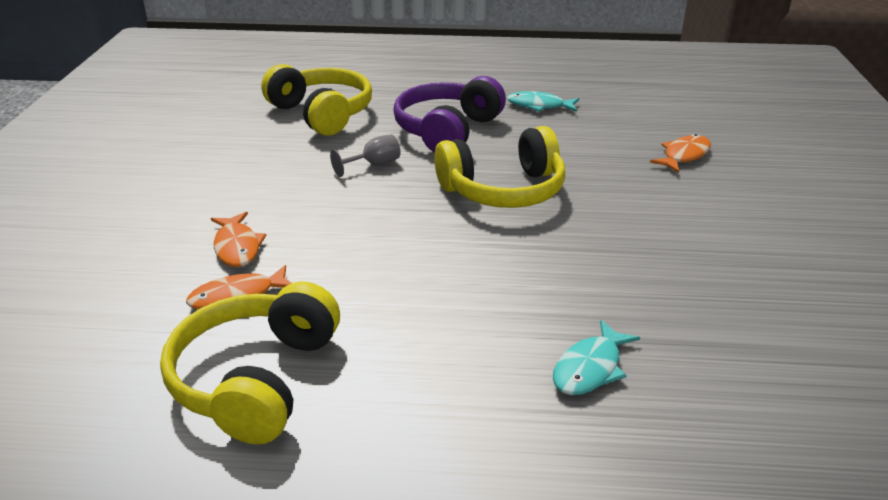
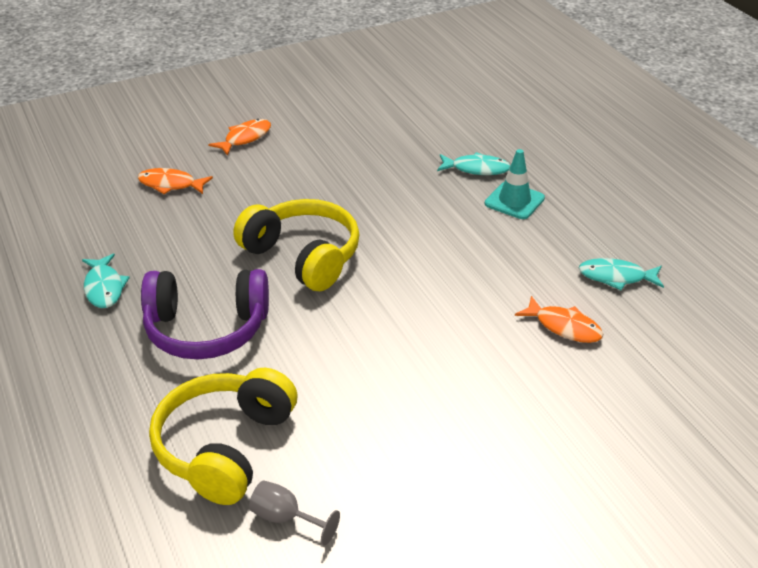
camera: 120 degrees left, 5 degrees up
yellow headphones [160,281,340,445] -> turquoise fish [579,258,664,290]
orange fish [211,212,266,267] -> orange fish moved to [208,119,271,156]
grey goblet [330,134,401,177] -> grey goblet moved to [249,480,340,545]
none -> turquoise traffic cone [485,149,545,219]

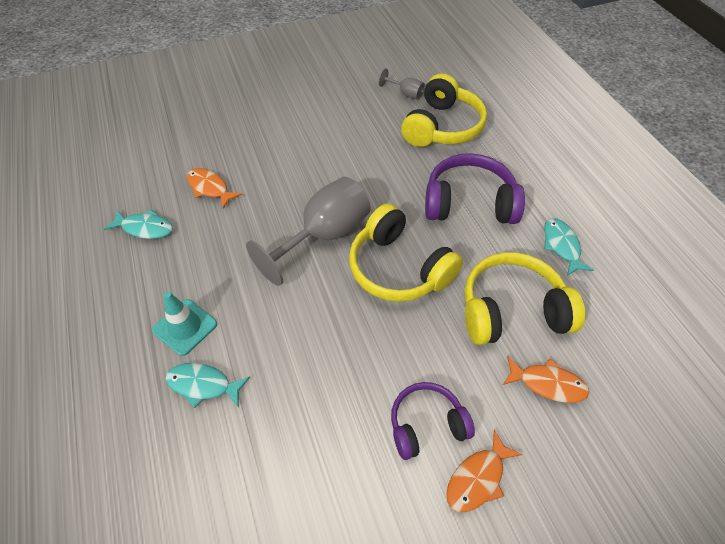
camera: 175 degrees left, 15 degrees up
none -> grey goblet [246,177,370,286]
none -> purple headphones [391,382,475,460]
none -> yellow headphones [464,252,585,345]

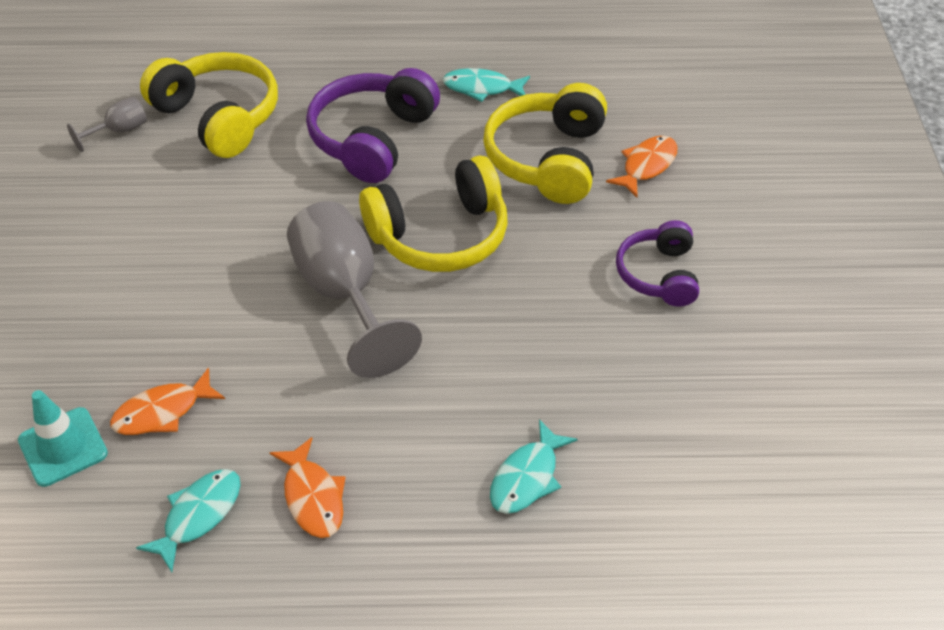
camera: 70 degrees left, 5 degrees down
turquoise traffic cone [152,292,217,356] -> turquoise traffic cone moved to [18,390,108,487]
orange fish [446,430,523,512] -> orange fish moved to [269,437,346,538]

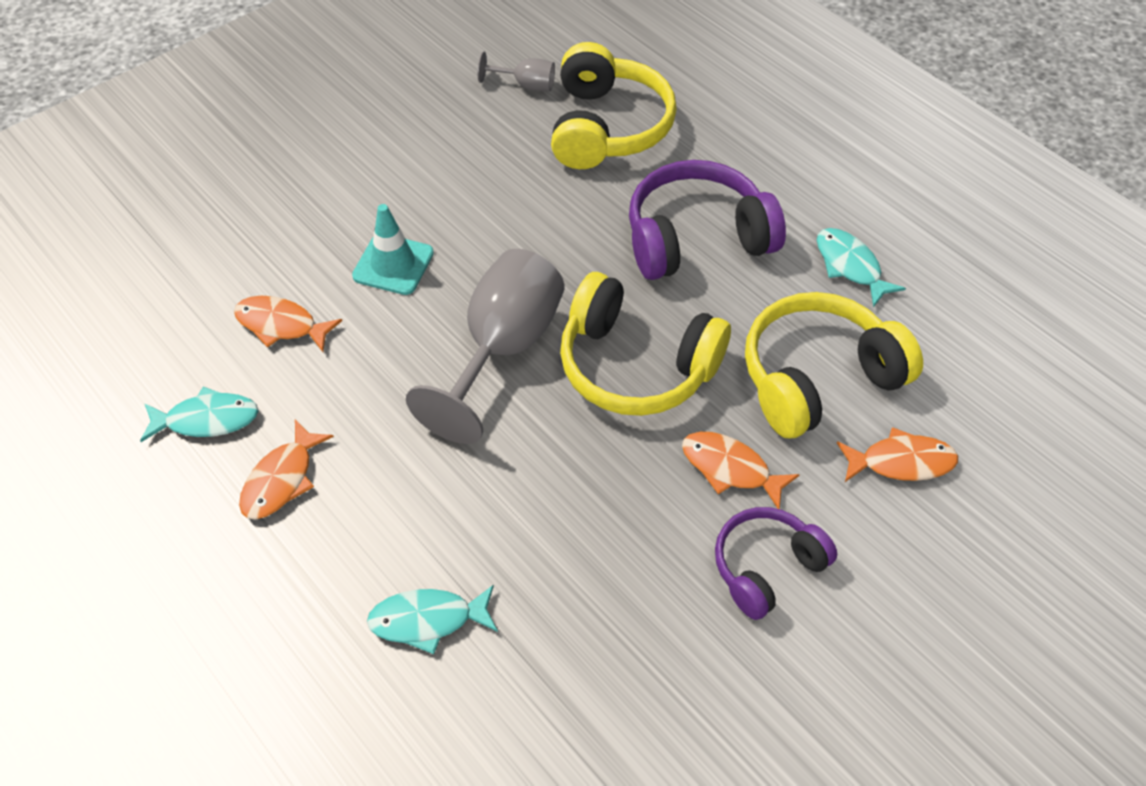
camera: 50 degrees right, 5 degrees up
turquoise traffic cone [18,390,108,487] -> turquoise traffic cone moved to [352,204,434,295]
none -> orange fish [682,432,800,509]

